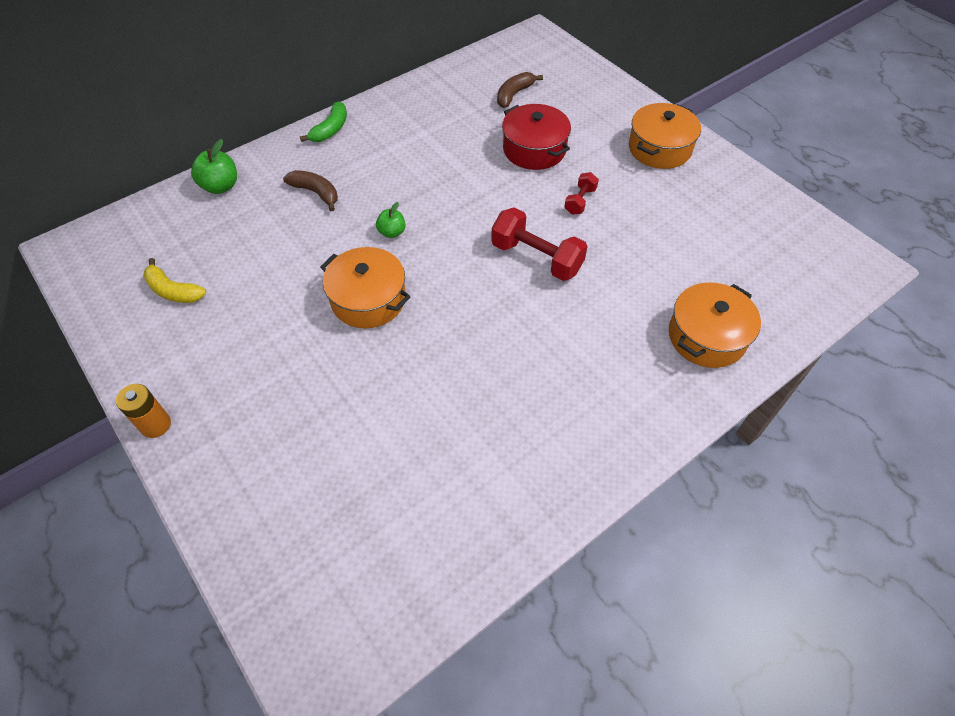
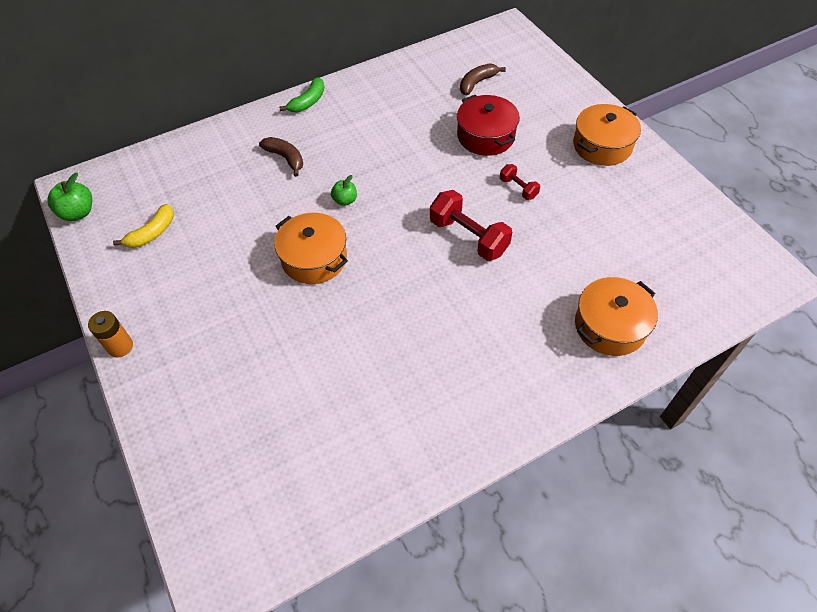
camera: 10 degrees right, 0 degrees up
yellow banana [143,258,206,303] -> yellow banana turned 90 degrees counterclockwise [113,204,174,248]
green apple [191,139,237,194] -> green apple moved to [48,173,92,221]
red dumbbell [564,172,599,215] -> red dumbbell turned 75 degrees counterclockwise [500,164,540,200]

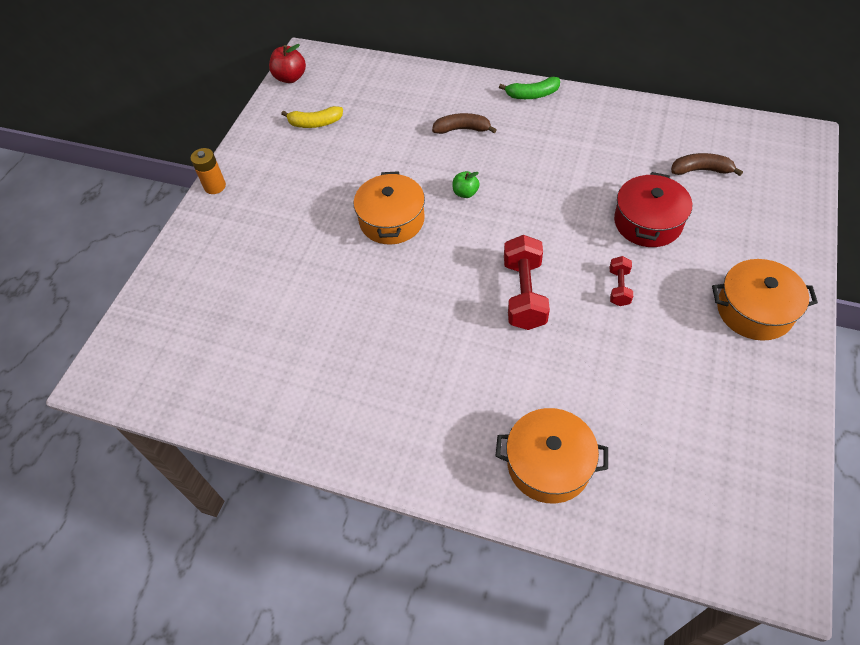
camera: 50 degrees right, 0 degrees up
green apple [48,173,92,221] -> red apple [269,44,306,83]
brown banana [259,137,303,177] -> brown banana turned 90 degrees counterclockwise [432,113,497,134]

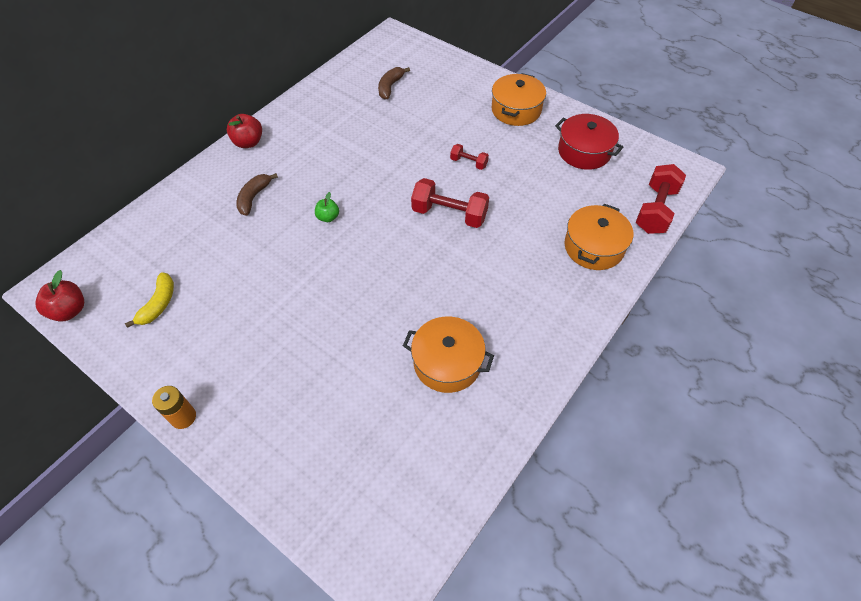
camera: 75 degrees left, 0 degrees up
orange pot [354,171,425,244] -> orange pot moved to [403,316,494,393]
green banana [499,77,560,99] -> red apple [227,114,262,148]
red pot [614,172,692,247] -> red pot moved to [555,114,623,170]
none -> red dumbbell [636,164,686,234]

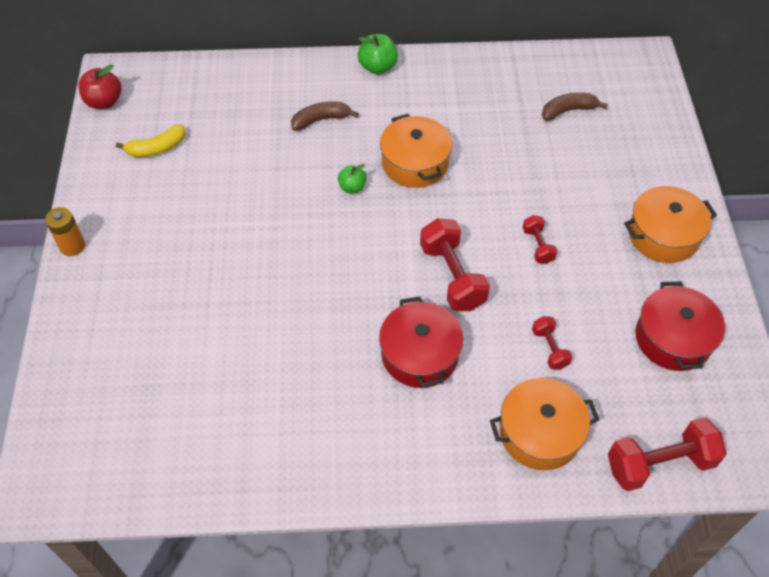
camera: 50 degrees right, 0 degrees up
red apple [227,114,262,148] -> green apple [358,34,398,74]
orange pot [403,316,494,393] -> orange pot moved to [380,114,452,188]
none -> red pot [379,296,463,388]
none -> red dumbbell [532,316,572,370]

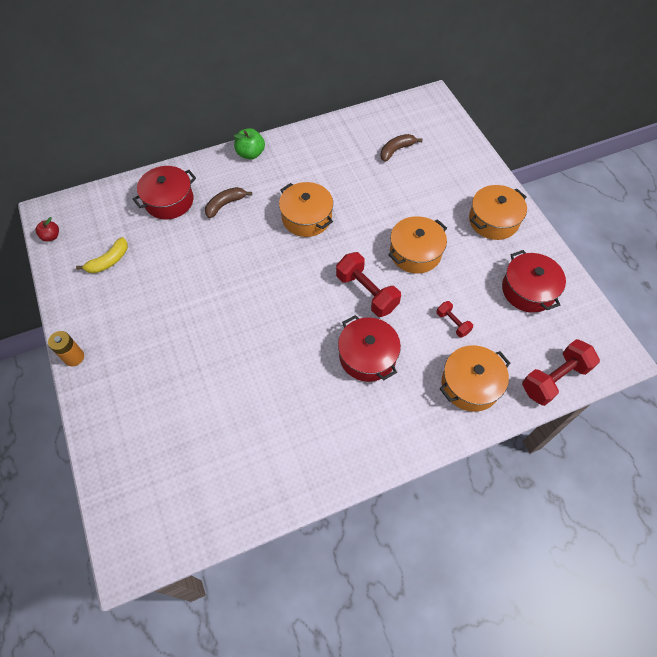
camera: 20 degrees left, 5 degrees up
red apple [78,64,121,109] -> red apple [36,217,59,242], size x0.65
green apple [338,164,367,193] -> none
red dumbbell [523,215,557,264] -> orange pot [388,216,447,274]
none -> red pot [133,166,196,219]

